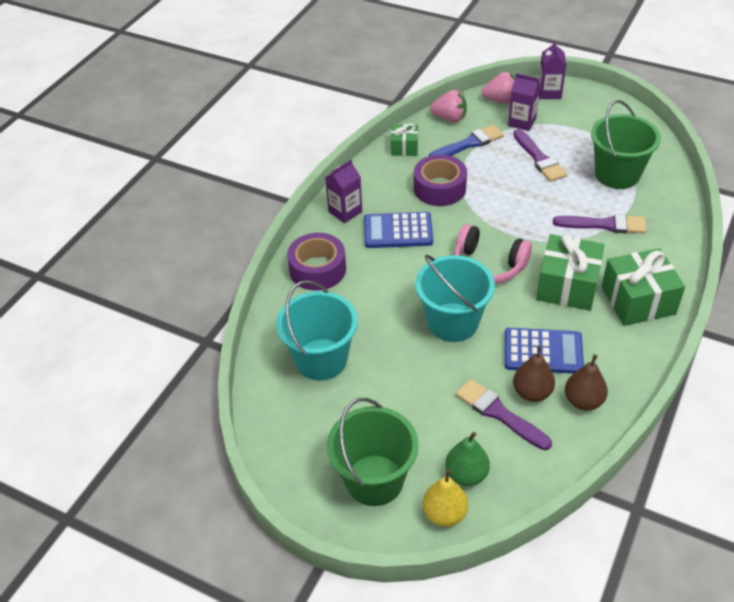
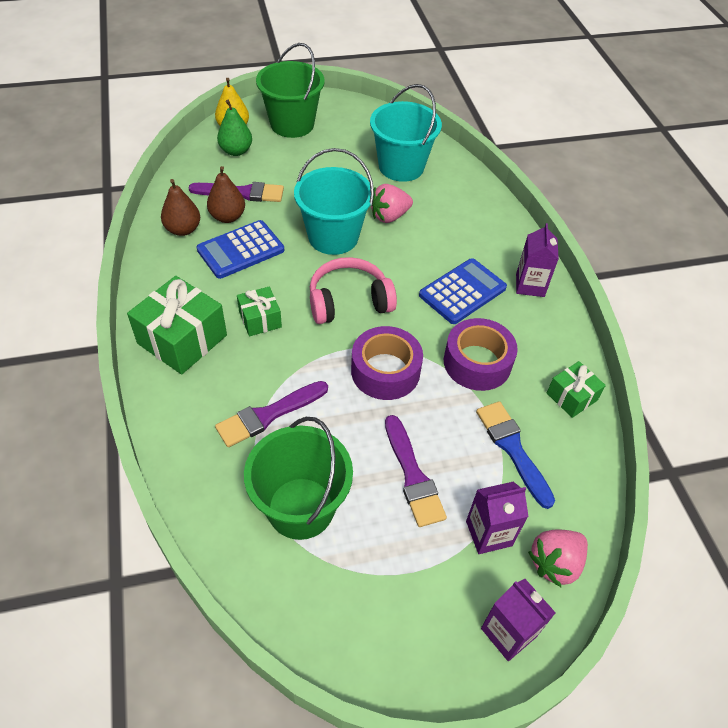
camera: 135 degrees right, 5 degrees up
purple tape [287,233,346,290] -> purple tape moved to [351,326,423,400]
blue brush [429,125,504,156] -> blue brush turned 135 degrees clockwise [476,401,555,509]
pink strawberry [430,90,467,122] -> pink strawberry moved to [371,184,413,223]
purple brush [513,129,567,182] -> purple brush turned 135 degrees counterclockwise [385,415,447,527]
green gift [536,234,604,311] -> green gift [237,287,282,336], size x0.56

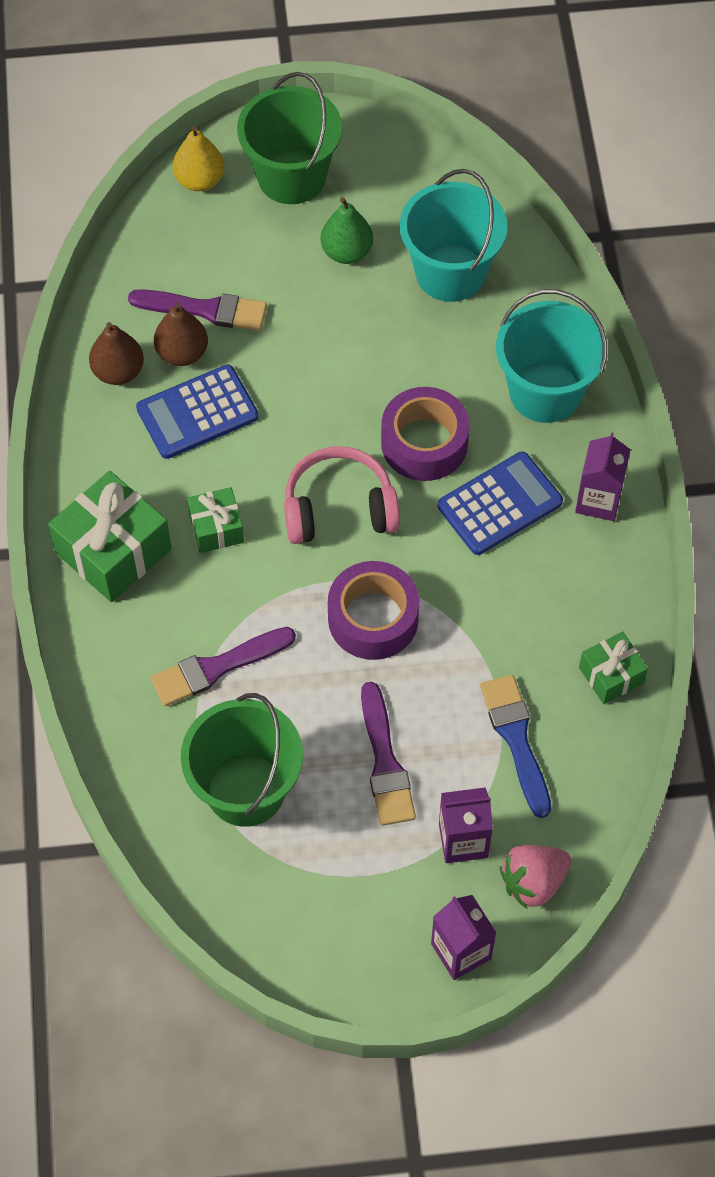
camera: 10 degrees right, 10 degrees up
green pear [217,100,252,156] -> green pear moved to [321,197,373,264]
turquoise bucket [294,148,374,255] -> turquoise bucket moved to [496,289,607,423]
pink strawberry [371,184,413,223] -> none
purple tape [444,318,518,391] -> purple tape moved to [381,387,470,481]

